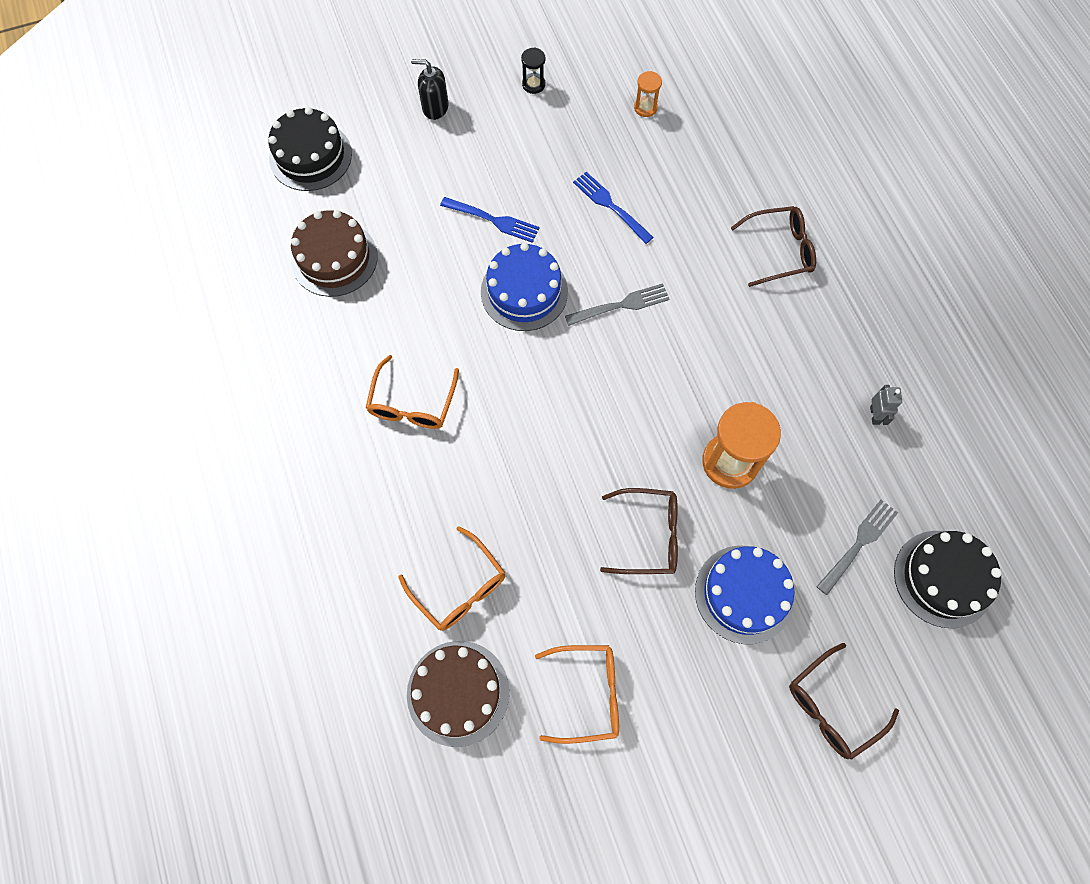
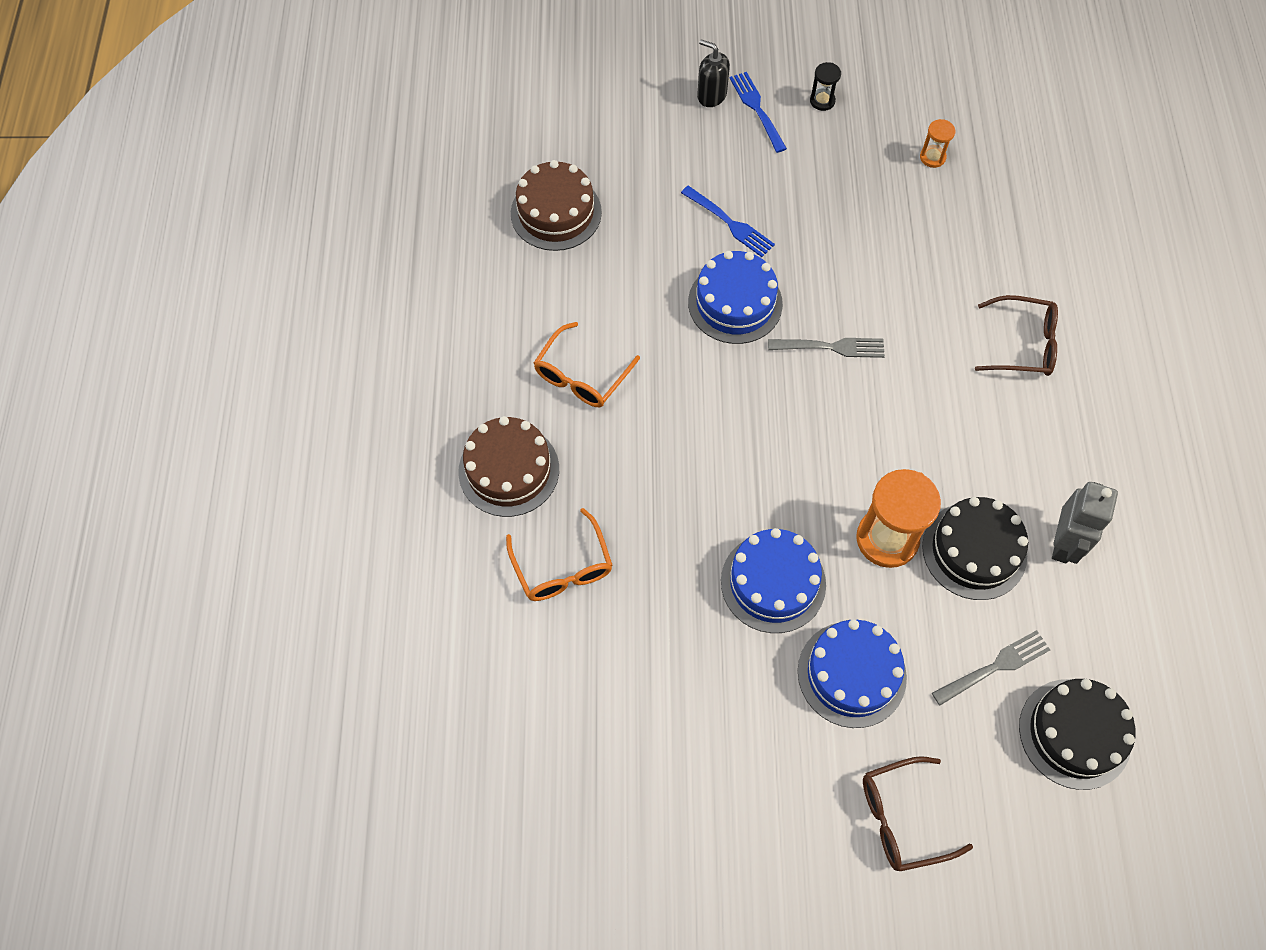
camera: 20 degrees right, 5 degrees down
black cake [268,107,352,191] -> black cake moved to [922,497,1028,600]
brown cake [407,641,509,747] -> brown cake moved to [458,416,559,517]
orange glasses [535,645,619,744] -> none
blue fork [573,172,654,244] -> blue fork moved to [730,72,787,153]
brown glasses [600,488,678,574] -> blue cake [721,528,826,633]
grey robot [870,385,902,425] -> grey robot [1052,482,1118,564], size x1.81

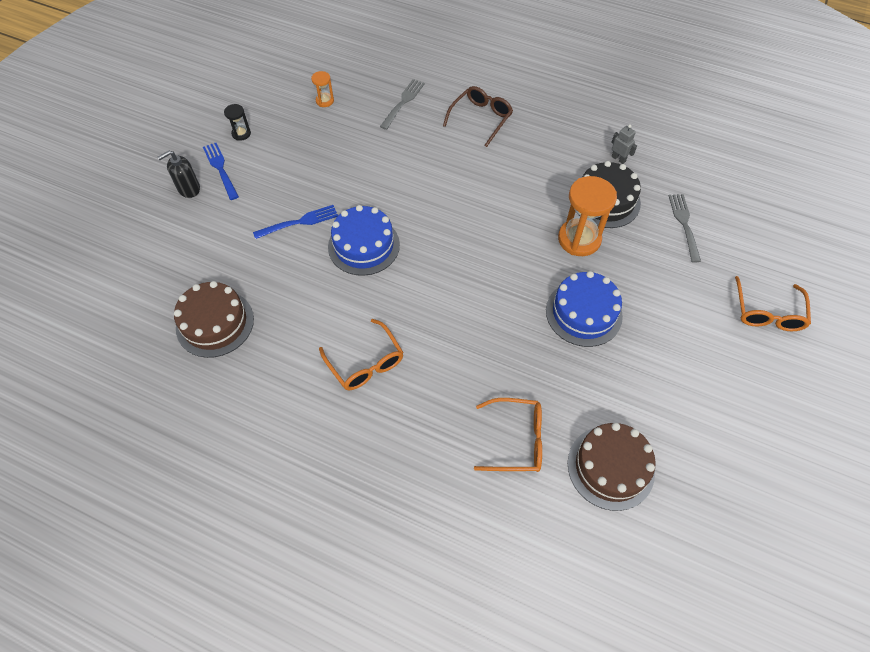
camera: 65 degrees left, 5 degrees down
brown cake [458,416,559,517] -> brown cake moved to [568,423,656,511]
blue fork [730,72,787,153] -> blue fork turned 60 degrees clockwise [203,143,239,200]
grey fork [768,338,885,358] -> grey fork moved to [380,79,425,130]
blue cake [798,619,907,728] -> none
brown glasses [863,756,973,871] -> orange glasses [735,276,811,331]
black cake [1019,679,1135,790] -> none
grey robot [1052,482,1118,564] -> grey robot [611,124,637,164], size x0.55

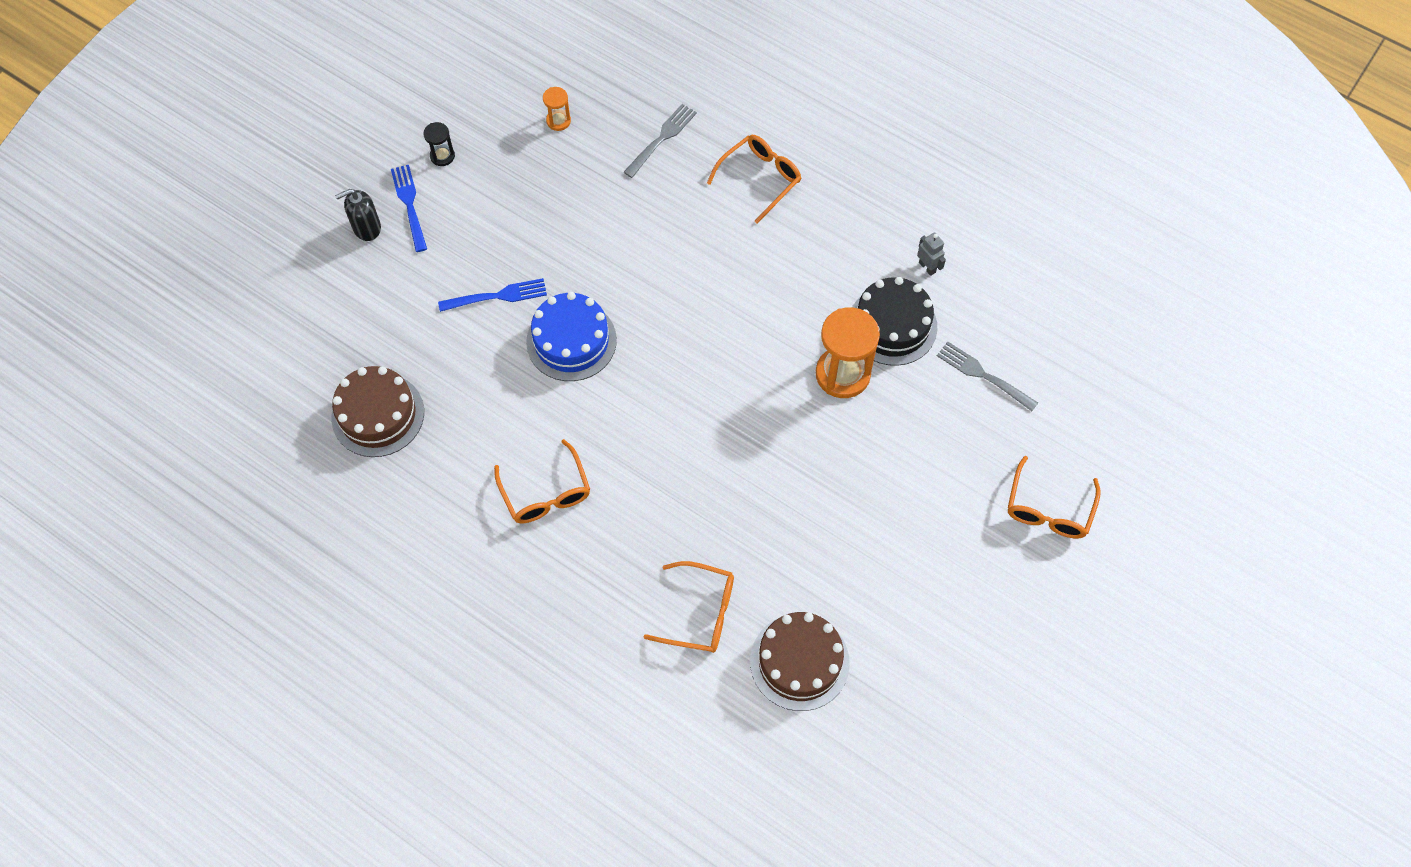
camera: 10 degrees right, 5 degrees up
brown glasses [443,86,513,147] -> orange glasses [707,135,801,224]
blue cake [546,271,623,347] -> none
grey fork [668,194,701,263] -> grey fork turned 60 degrees counterclockwise [937,341,1038,411]

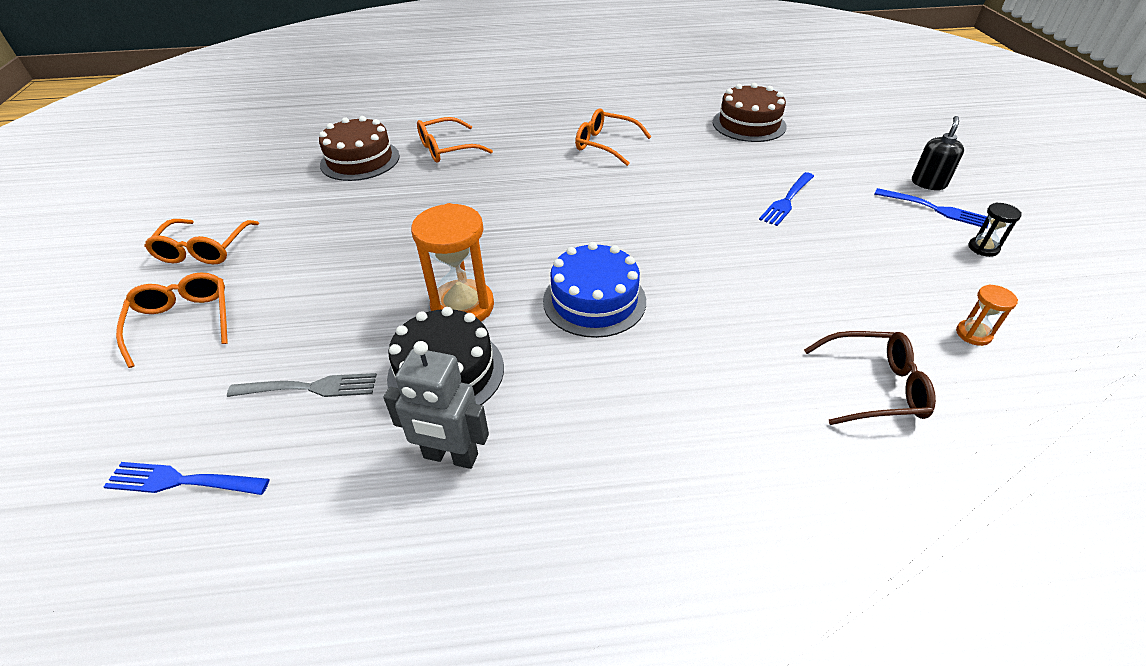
camera: 140 degrees right, 20 degrees down
blue cake [526,292,617,381] -> blue cake moved to [543,242,646,338]
grey fork [624,104,697,178] -> brown glasses [804,331,936,425]
orange glasses [707,135,801,224] -> orange glasses moved to [144,219,259,264]
grey robot [917,232,946,276] -> grey robot [383,341,489,469], size x1.81
none -> blue fork [104,462,269,495]

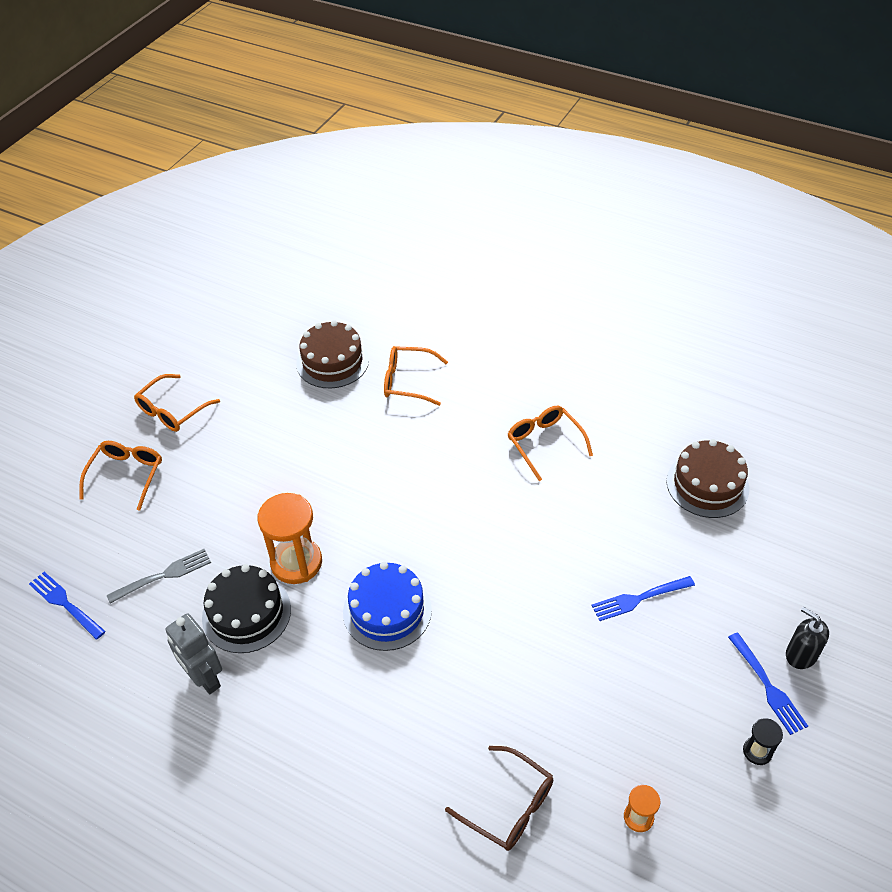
camera: 35 degrees right, 5 degrees up
grey fork [227,373,377,397] -> grey fork turned 60 degrees counterclockwise [107,549,211,604]
black soap dispenser [912,116,964,190] -> black soap dispenser turned 105 degrees counterclockwise [786,607,829,669]

